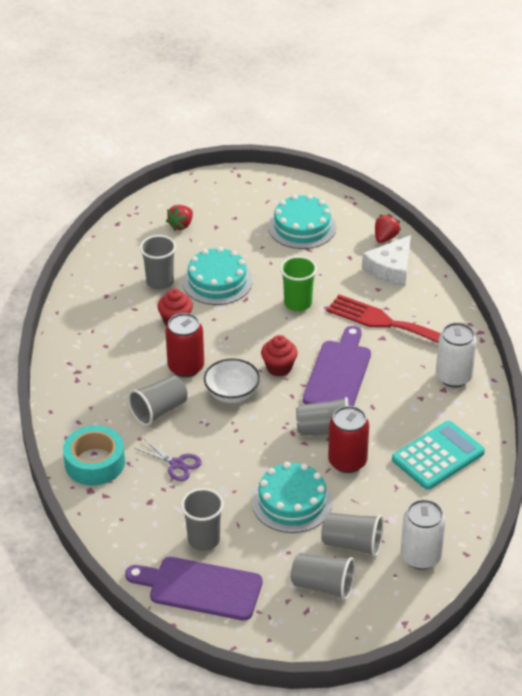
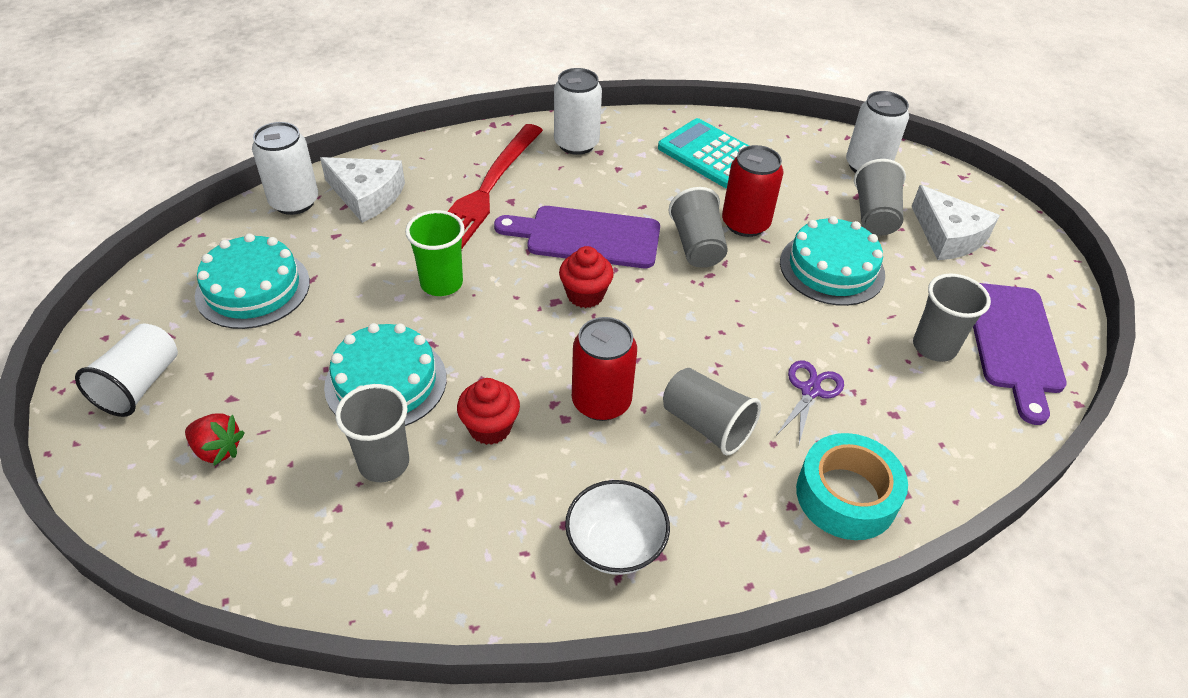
camera: 100 degrees left, 5 degrees up
white bowl [204,359,260,403] -> white bowl moved to [565,480,670,575]
grey cup [291,553,355,600] -> white cheese [911,185,1000,260]
red strawberry [375,214,401,243] -> white can [252,122,318,215]
none -> white cup [75,323,178,417]

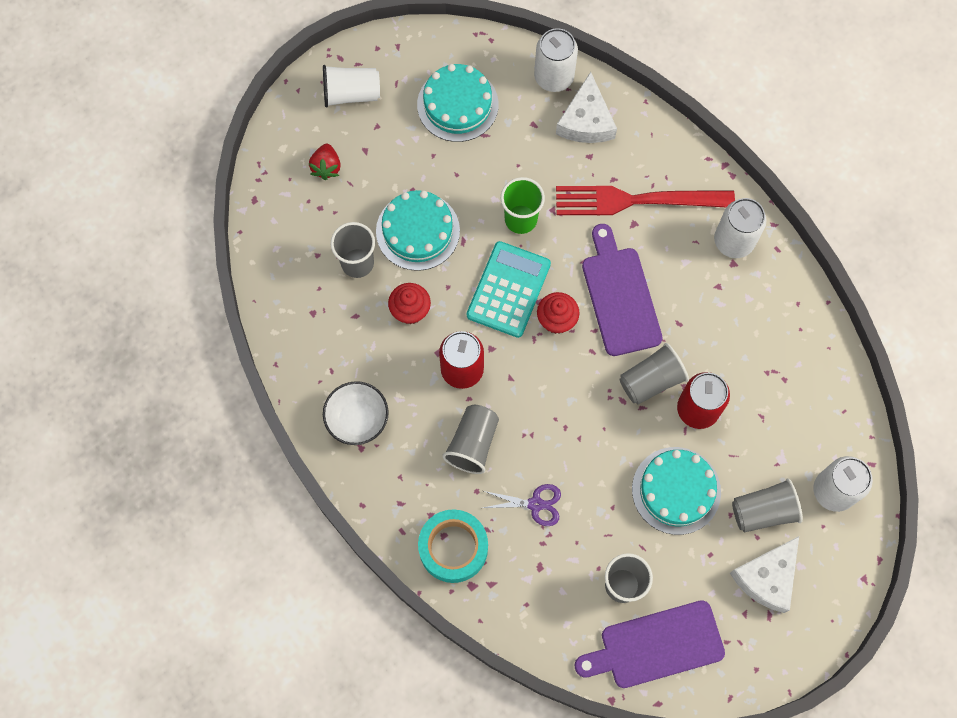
camera: 70 degrees right, 25 degrees up
turquoise calculator [658,118,749,189] -> turquoise calculator moved to [467,241,551,338]

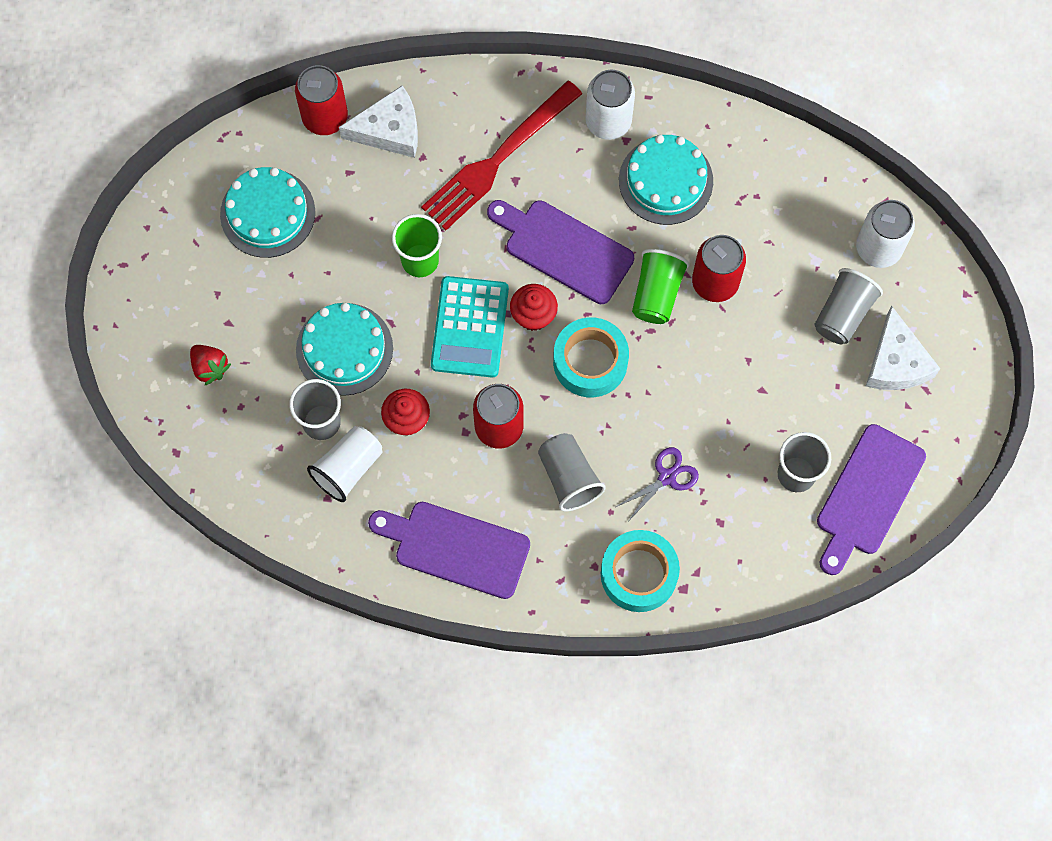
camera: 45 degrees left, 0 degrees up
white cup [323,65,380,108] -> white cup moved to [307,426,383,502]
white bowl [323,381,389,445] -> purple cutting board [368,502,530,599]
turquoise calculator [467,241,551,338] -> turquoise calculator turned 150 degrees counterclockwise [431,276,509,377]
white can [534,28,578,92] -> red can [295,65,348,135]
white cheese [556,72,617,143] -> white cheese turned 60 degrees counterclockwise [339,85,418,158]
grey cup [620,343,689,404] -> green cup [632,249,690,324]
turquoise cake [632,447,721,535] -> turquoise cake moved to [619,135,713,225]
none -> turquoise tape [553,317,629,397]

